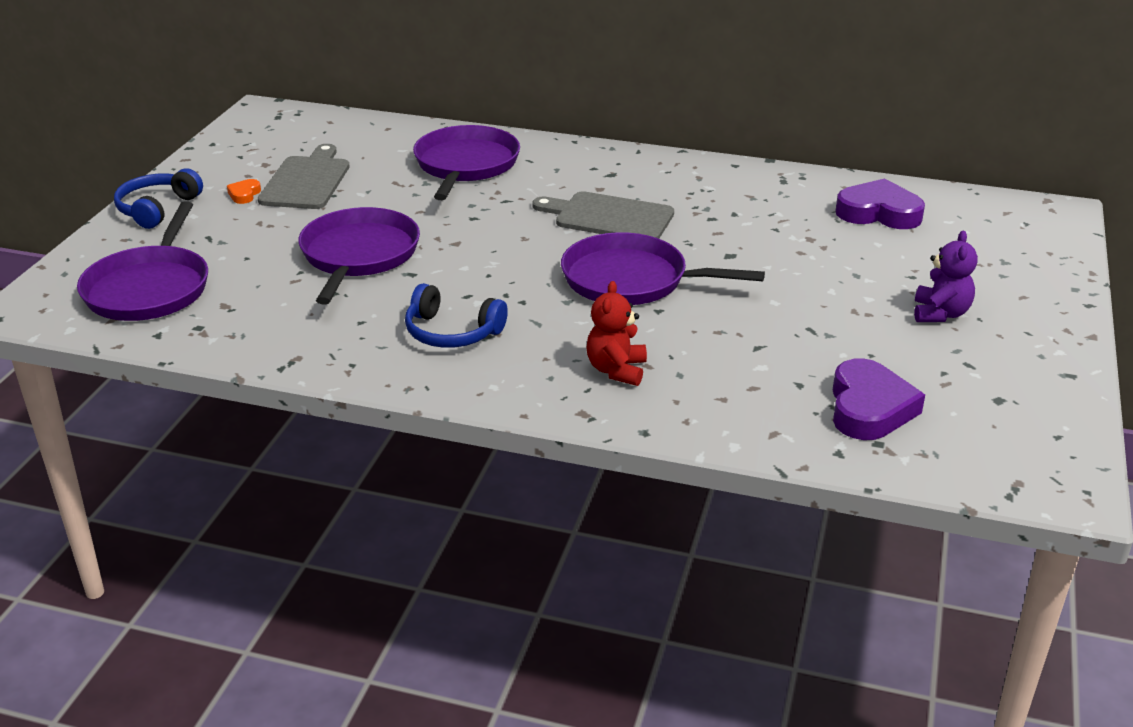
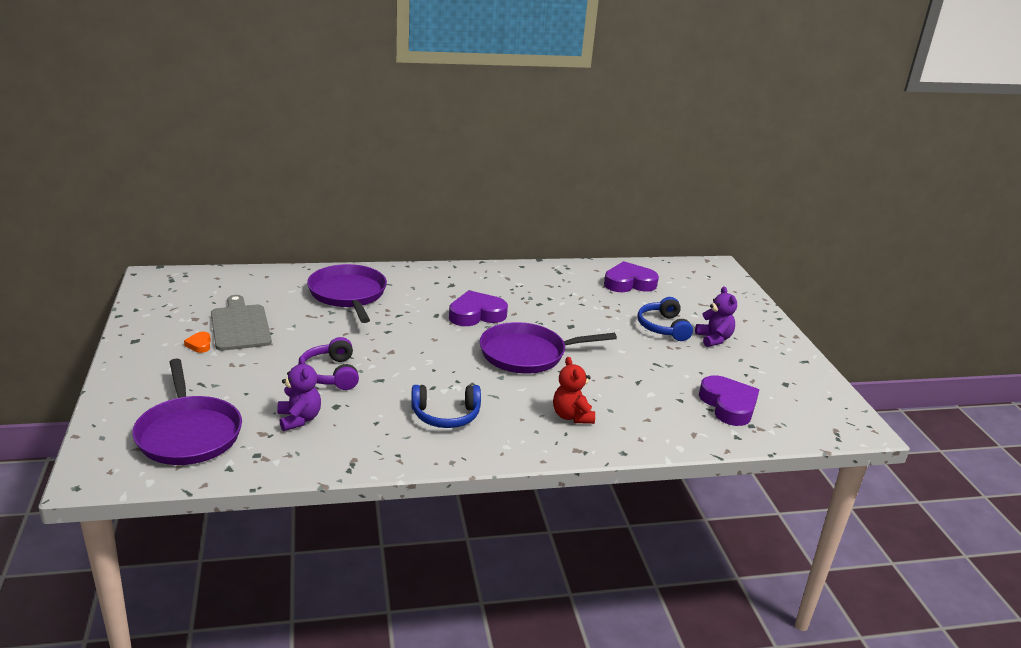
camera: 30 degrees left, 5 degrees down
blue headphones [114,168,203,229] -> blue headphones moved to [637,297,693,341]
purple pan [298,207,420,305] -> purple headphones [298,337,359,390]
grey cutting board [532,191,674,239] -> purple heart [449,290,508,326]
none -> purple teddy bear [277,356,321,431]

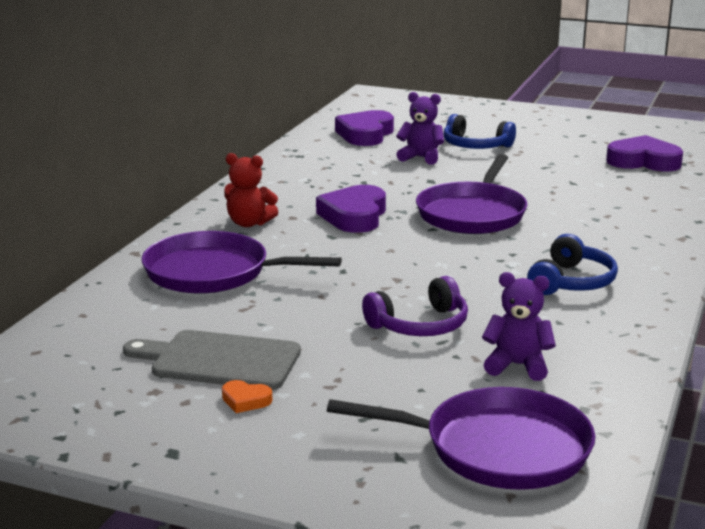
camera: 55 degrees left, 5 degrees down
purple headphones [298,337,359,390] -> purple headphones turned 45 degrees counterclockwise [362,276,468,336]
red teddy bear [553,357,595,424] -> red teddy bear moved to [225,153,278,227]
purple teddy bear [695,286,737,347] -> purple teddy bear moved to [396,92,444,165]

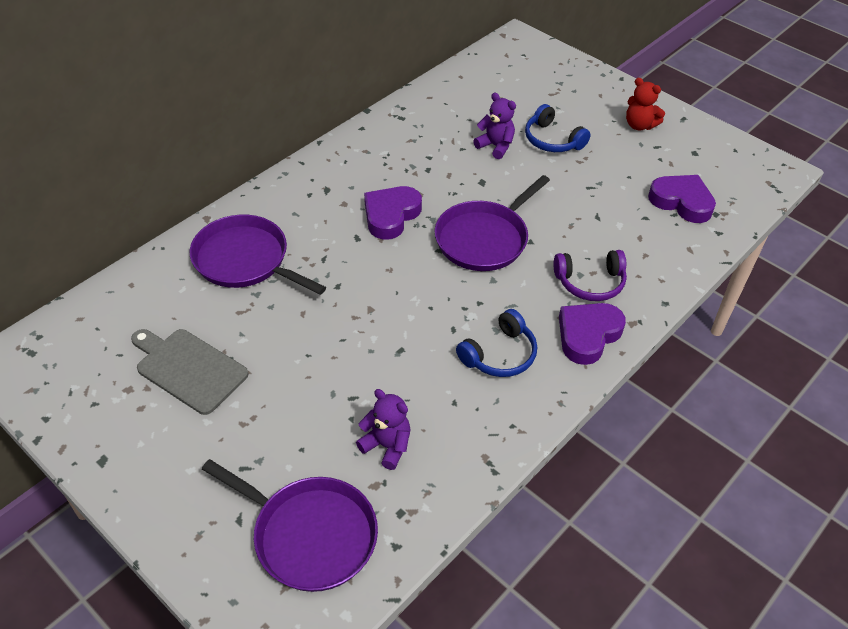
camera: 20 degrees right, 25 degrees up
orange heart [222,380,273,413] -> none
red teddy bear [225,153,278,227] -> red teddy bear moved to [626,78,665,130]
purple heart [335,110,394,146] -> purple heart moved to [559,303,626,365]
purple headphones [362,276,468,336] -> purple headphones moved to [553,250,627,301]

